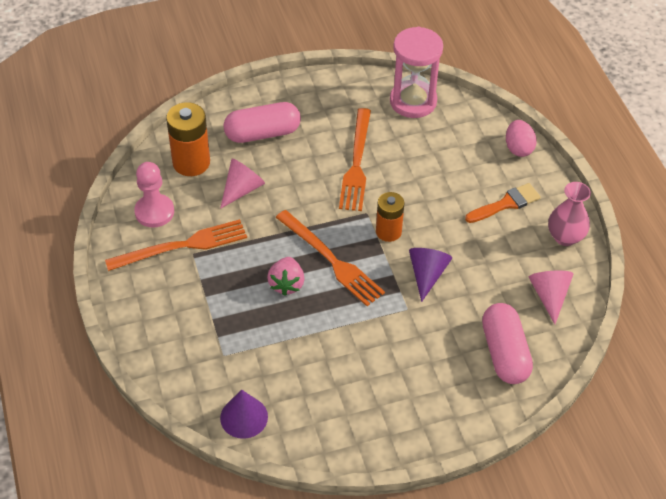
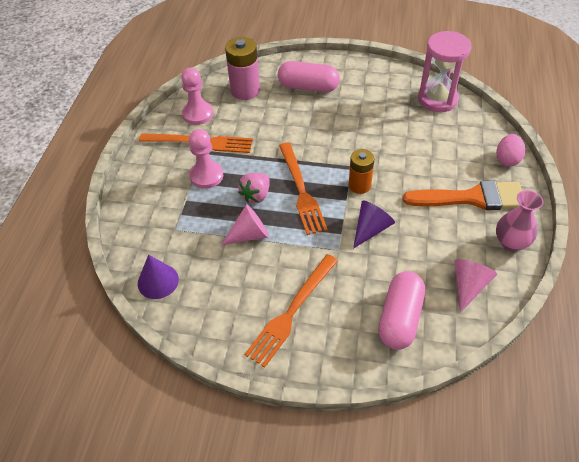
camera: 30 degrees right, 0 degrees up
orange battery [166,102,210,176] -> pink battery [225,37,260,100]
pink cone [220,158,265,209] -> pink cone moved to [221,204,269,245]
orange fork [339,108,371,211] -> orange fork moved to [245,254,338,368]
orange brush [465,183,541,223] -> orange brush [403,181,522,210], size x1.61
none -> pink pawn [189,129,223,189]

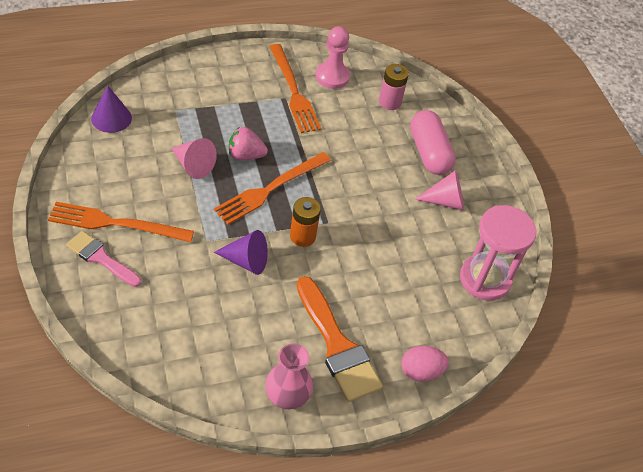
camera: 55 degrees right, 0 degrees up
pink pawn [189,129,223,189] -> none
pink battery [225,37,260,100] -> pink battery [379,64,409,110], size x0.67
pink capsule [378,271,425,350] -> none
pink cone [455,259,497,313] -> pink cone moved to [414,170,464,210]
none -> pink brush [66,231,141,287]

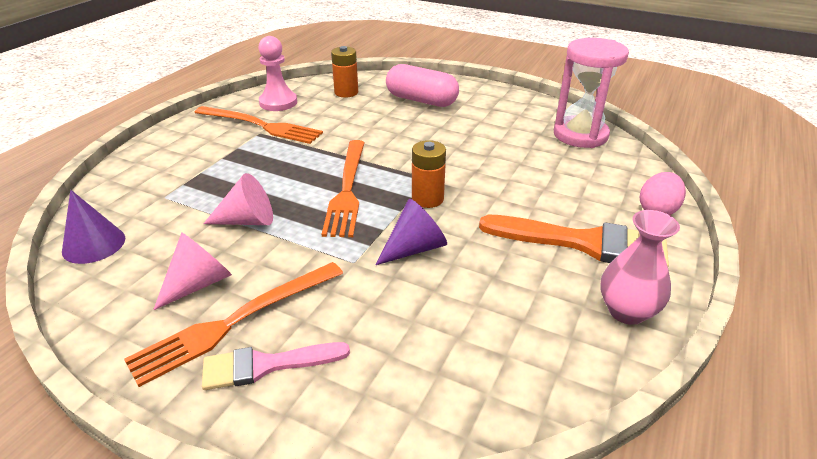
camera: 40 degrees left, 15 degrees down
pink strawberry [229,127,268,160] -> none
pink battery [379,64,409,110] -> orange battery [331,46,358,97]
pink cone [414,170,464,210] -> pink cone moved to [153,232,232,310]

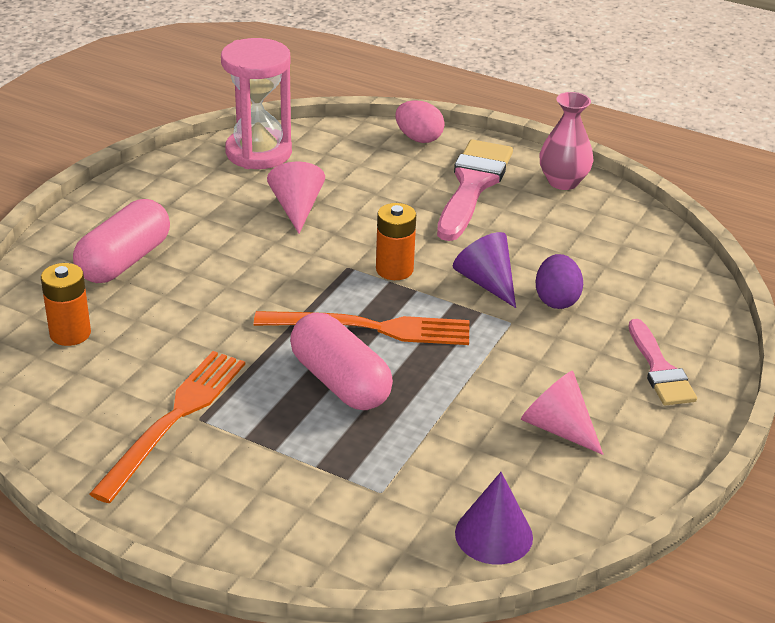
camera: 90 degrees left, 0 degrees up
orange fork [124,262,343,387] -> none
pink cone [203,173,273,225] -> pink cone moved to [267,162,325,233]
pink pawn [258,36,297,111] -> none
orange brush [479,215,669,266] -> pink brush [437,139,513,241]
none -> pink capsule [290,313,393,410]
none -> purple egg [536,254,583,309]

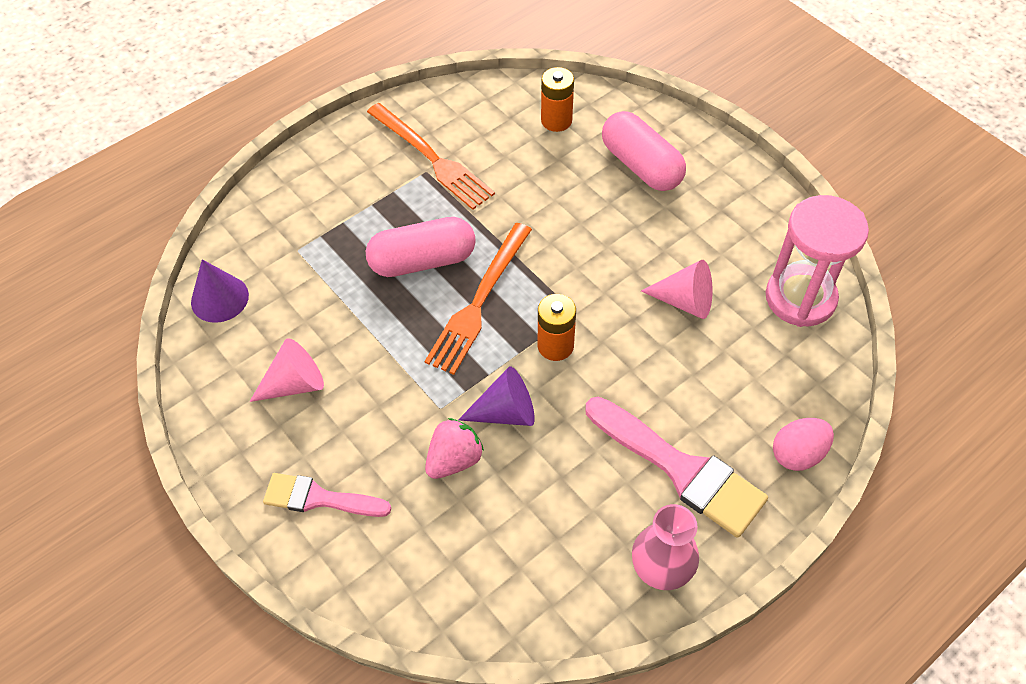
camera: 115 degrees right, 20 degrees up
purple egg [536,254,583,309] -> pink strawberry [425,418,484,479]

